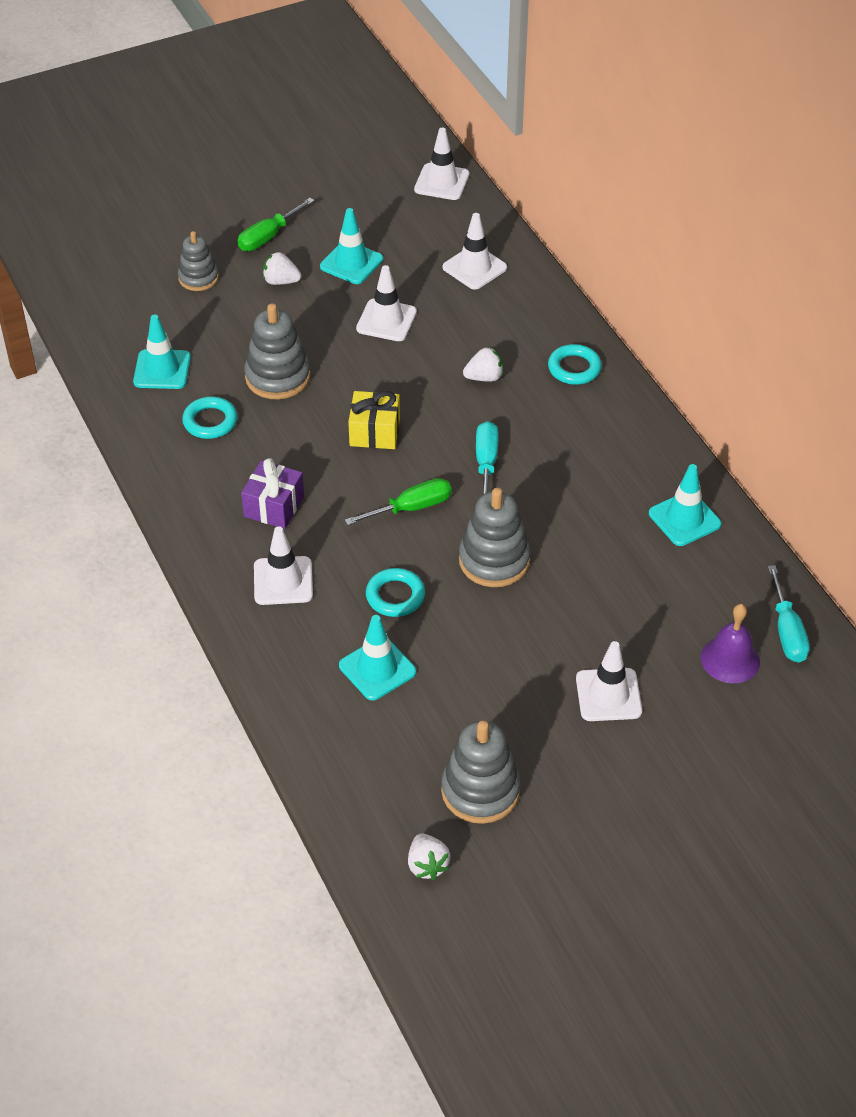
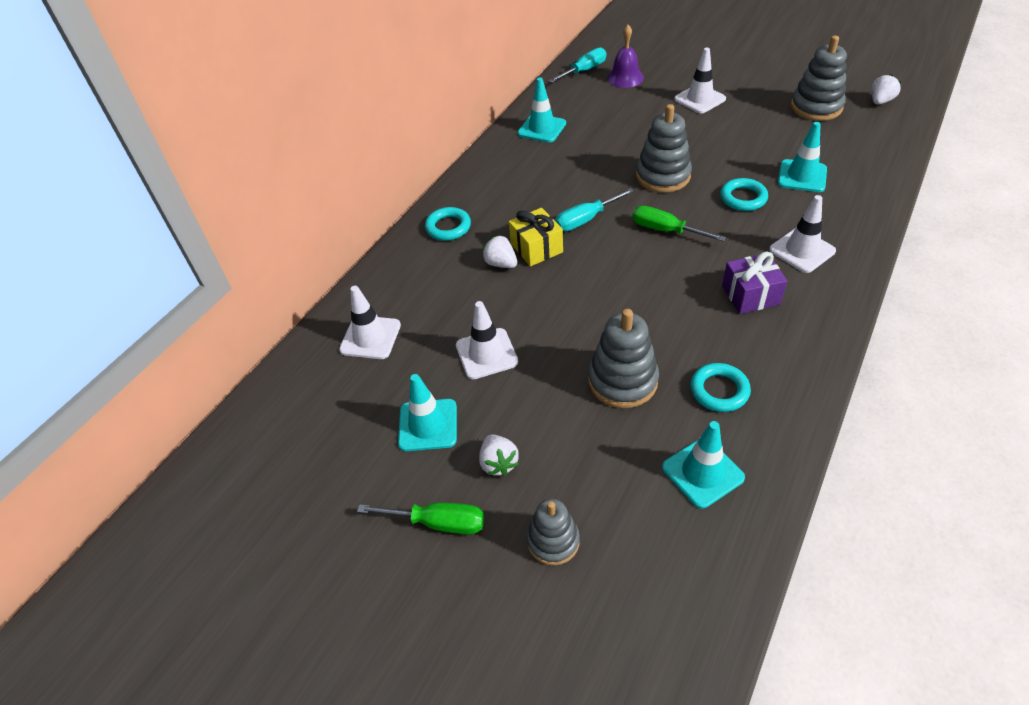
camera: 120 degrees left, 0 degrees up
yellow gift [348,391,400,449] -> yellow gift moved to [509,208,563,267]
white traffic cone [414,127,469,200] -> none

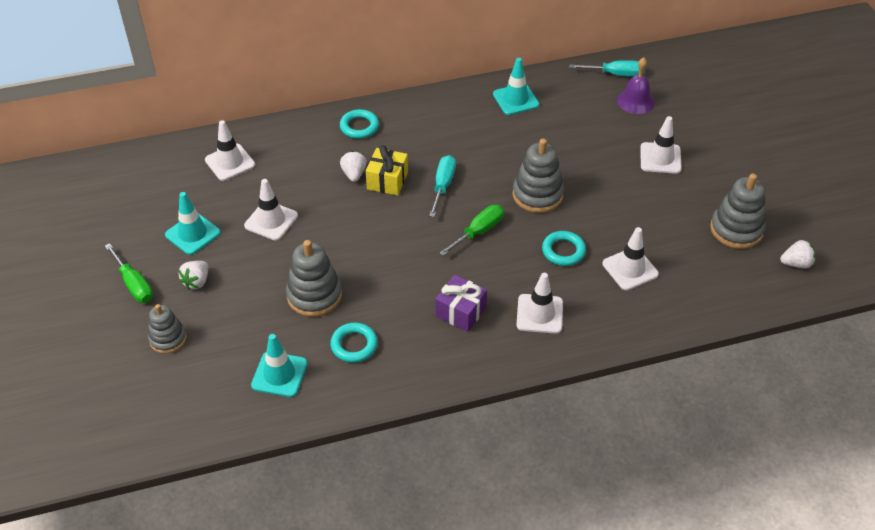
camera: 40 degrees right, 0 degrees up
turquoise screwdriver [555,188,634,231] -> turquoise screwdriver turned 90 degrees clockwise [429,155,456,217]
green screwdriver [632,206,726,242] -> green screwdriver turned 60 degrees clockwise [440,205,504,256]
turquoise traffic cone [778,122,827,192] -> white traffic cone [602,227,659,290]

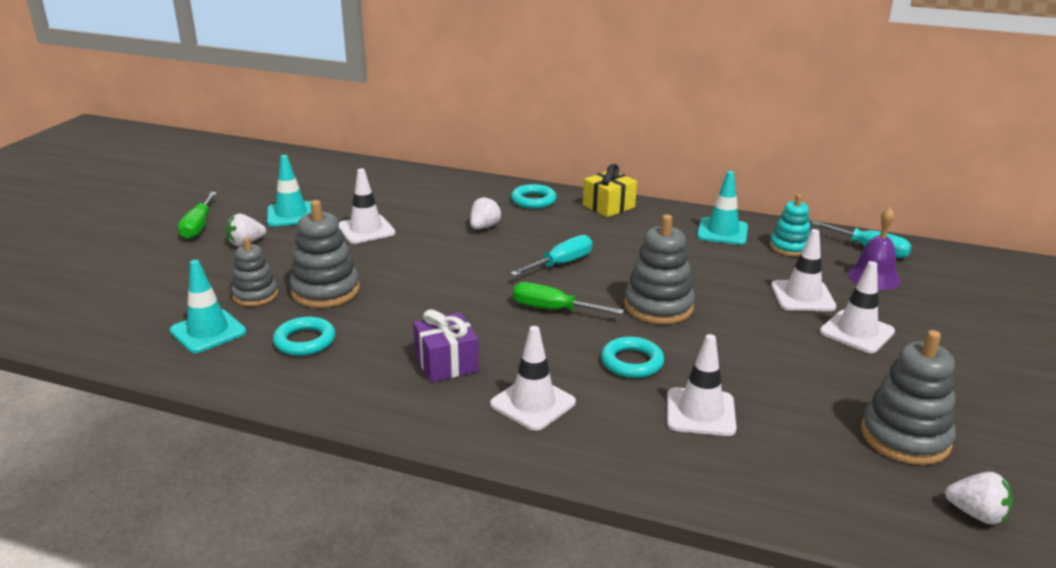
camera: 35 degrees right, 20 degrees down
grey stacking toy [148,304,187,354] -> grey stacking toy moved to [231,237,278,306]
white traffic cone [205,120,255,181] -> white traffic cone moved to [771,229,836,311]
yellow gift [366,145,408,196] -> yellow gift moved to [583,164,637,217]
green screwdriver [440,205,504,256] -> green screwdriver turned 150 degrees counterclockwise [513,282,624,315]
none -> turquoise stacking toy [770,194,810,256]

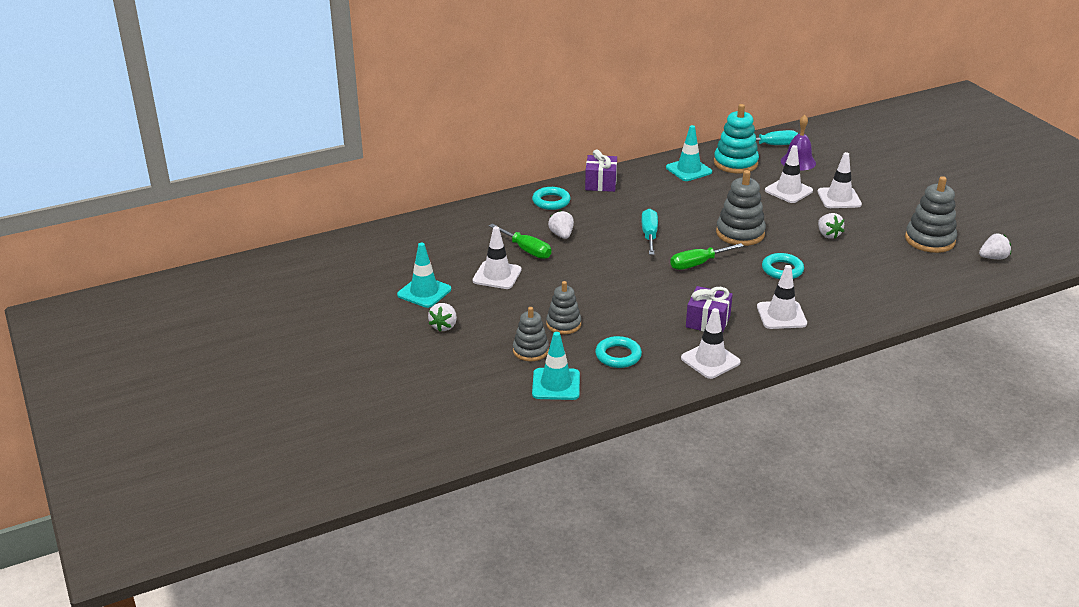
camera: 45 degrees left, 5 degrees up
green screwdriver [178,192,217,239] -> green screwdriver moved to [489,224,551,259]
grey stacking toy [289,200,360,308] -> grey stacking toy [546,281,581,334], size x0.65
yellow gift [583,164,637,217] -> purple gift [585,149,617,192]
white traffic cone [667,334,737,436] -> white traffic cone moved to [681,308,741,379]
turquoise stacking toy [770,194,810,256] -> turquoise stacking toy [714,104,759,174], size x1.55
none -> white strawberry [818,213,844,239]

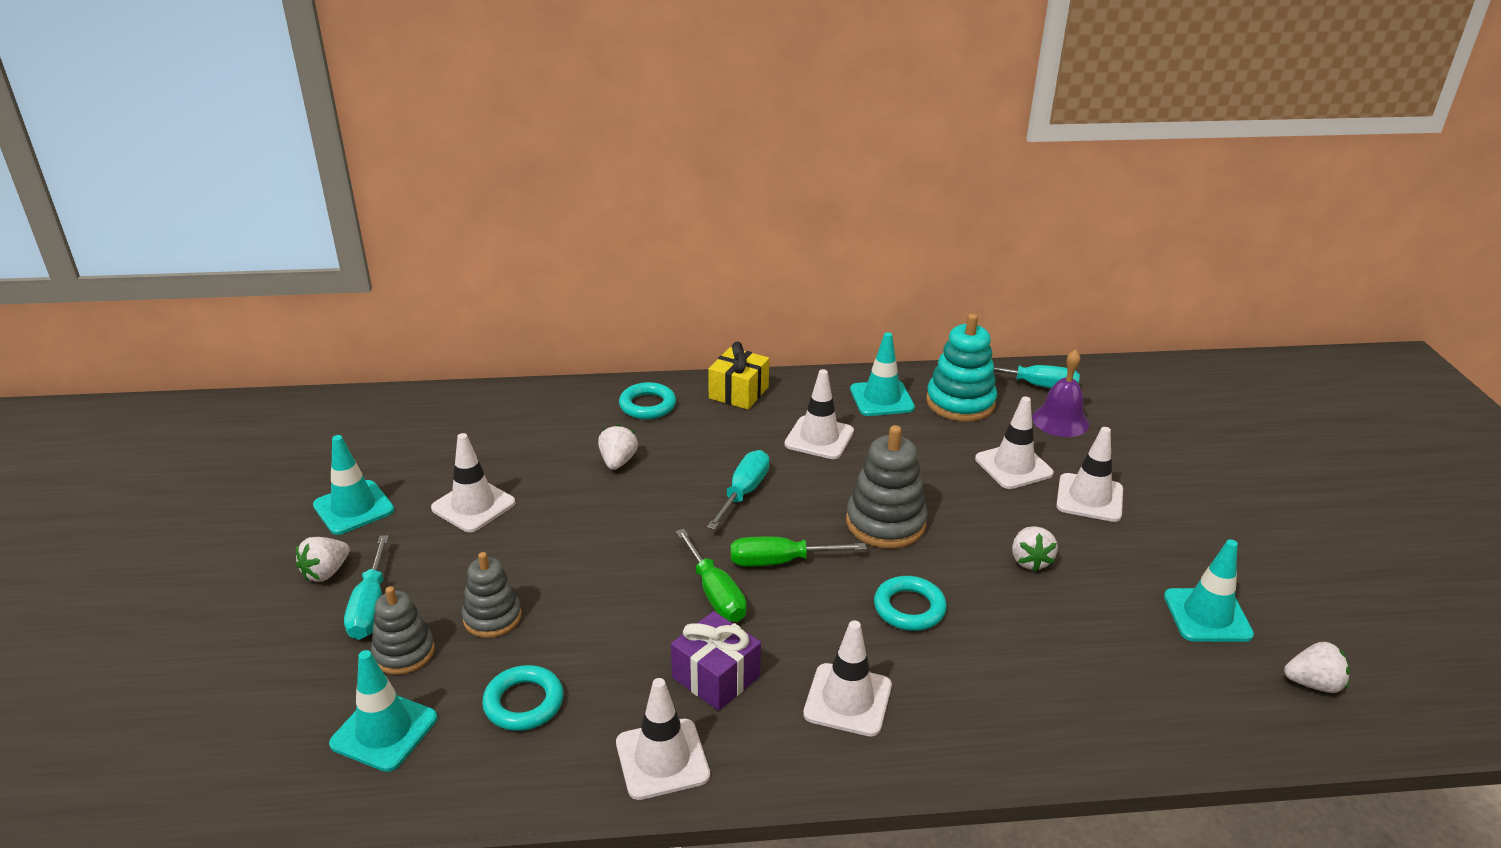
camera: 20 degrees right, 0 degrees up
green screwdriver [489,224,551,259] -> green screwdriver moved to [676,529,747,622]
purple gift [585,149,617,192] -> yellow gift [708,342,769,409]
grey stacking toy [905,176,957,253] -> turquoise traffic cone [1164,539,1254,642]
none -> turquoise screwdriver [344,535,389,640]
none -> white traffic cone [784,369,854,459]

